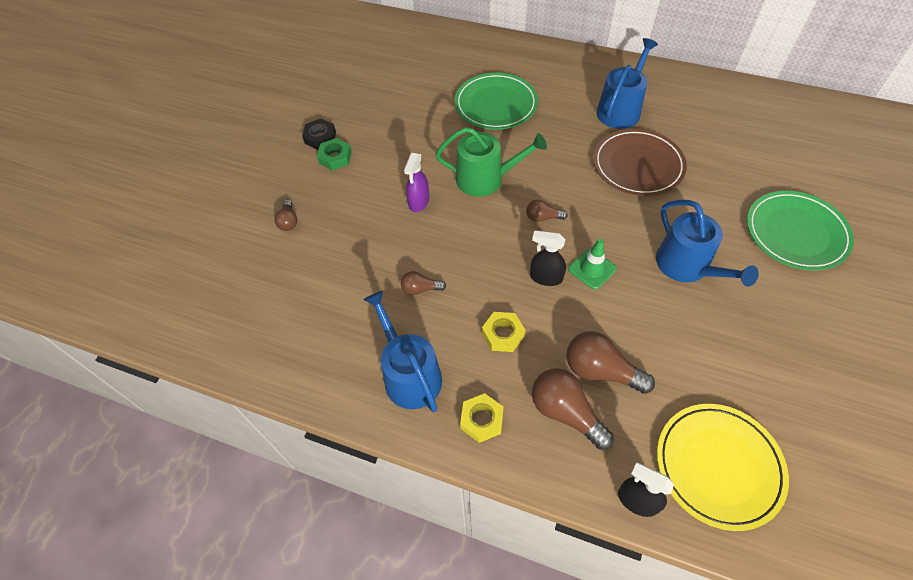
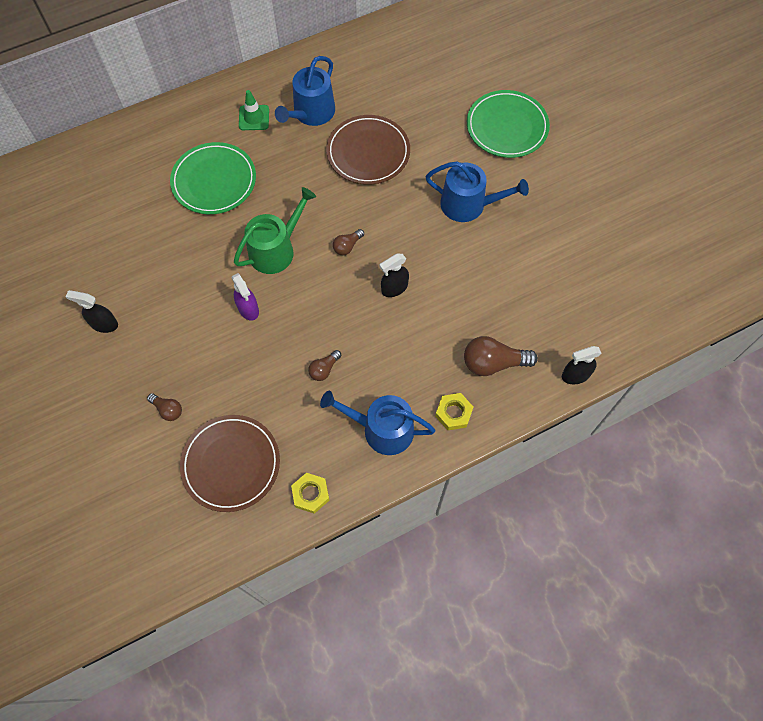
camera: 50 degrees left, 10 degrees up
black nut [302,119,336,150] -> black spray bottle [65,290,118,333]
green nut [317,138,352,170] -> none
yellow nut [482,312,525,352] -> yellow nut moved to [291,473,330,514]
brown light bulb [566,331,655,394] -> none
green traffic cone [568,239,617,290] -> green traffic cone moved to [239,90,269,130]
blue watering can [597,38,658,129] -> blue watering can turned 135 degrees counterclockwise [275,56,335,126]
yellow plate [657,404,789,531] -> none
none -> brown plate [180,415,280,512]

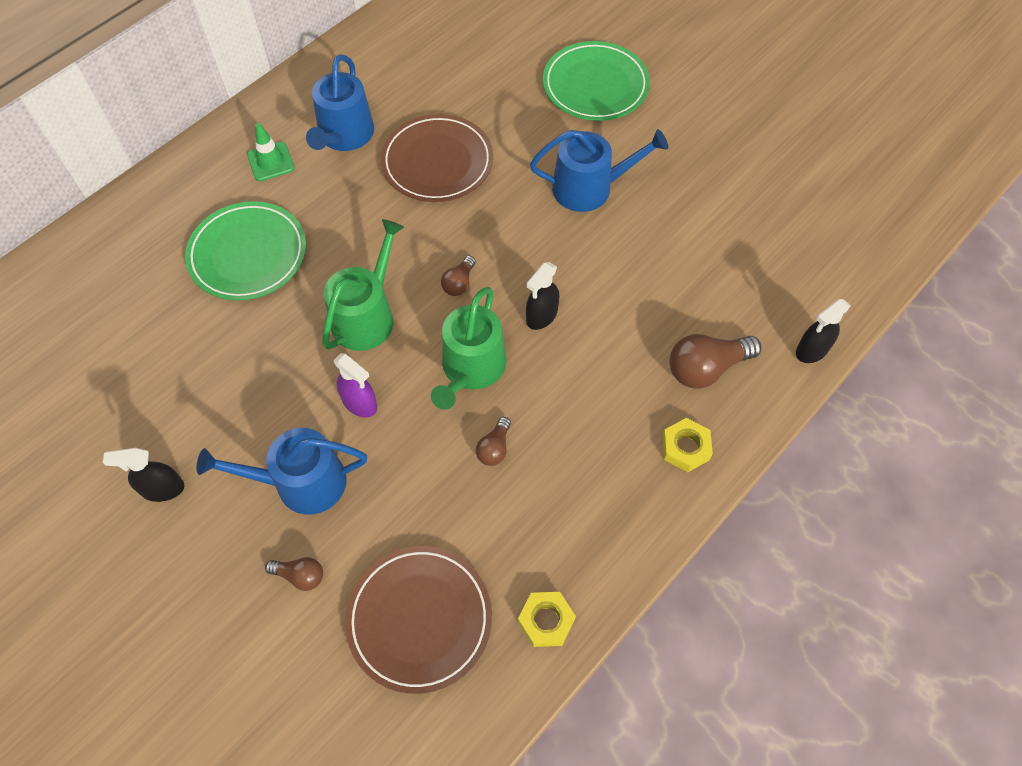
camera: 20 degrees left, 5 degrees down
blue watering can [320,391,435,455] -> blue watering can moved to [196,428,367,515]
none -> green watering can [431,287,506,410]

